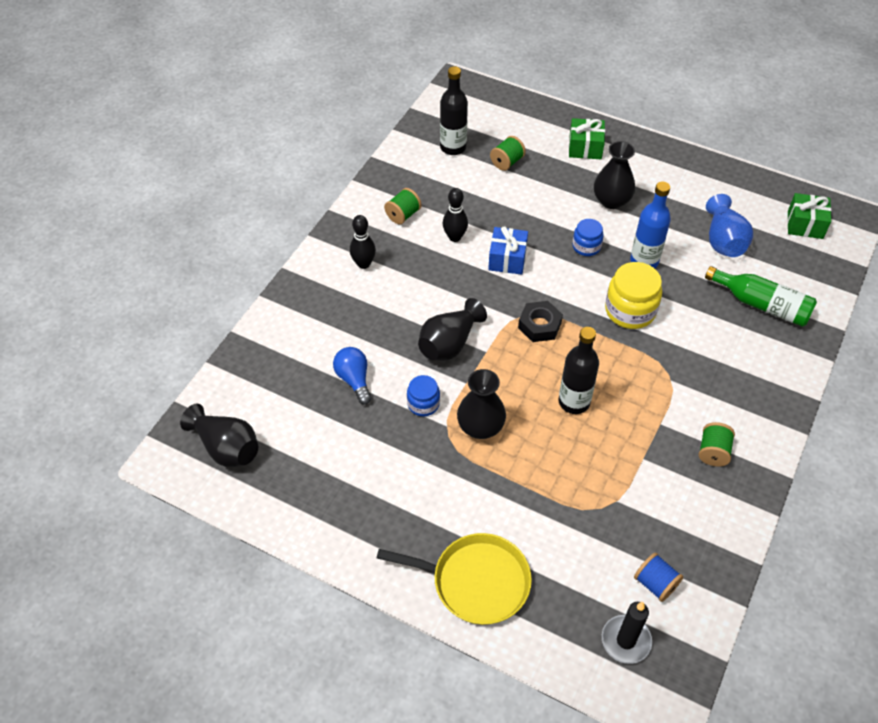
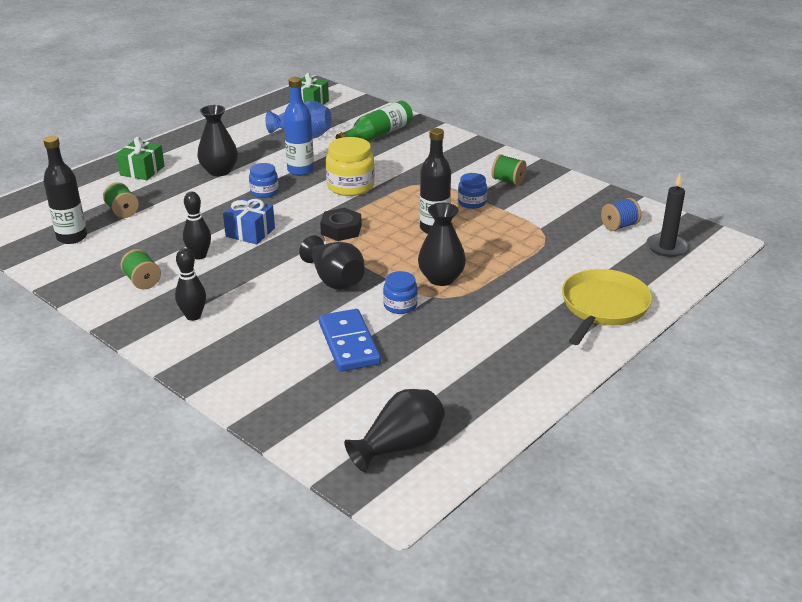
camera: 75 degrees left, 20 degrees down
blue light bulb [333,347,371,405] -> blue domino [319,309,381,372]
none -> blue jar [458,173,487,209]

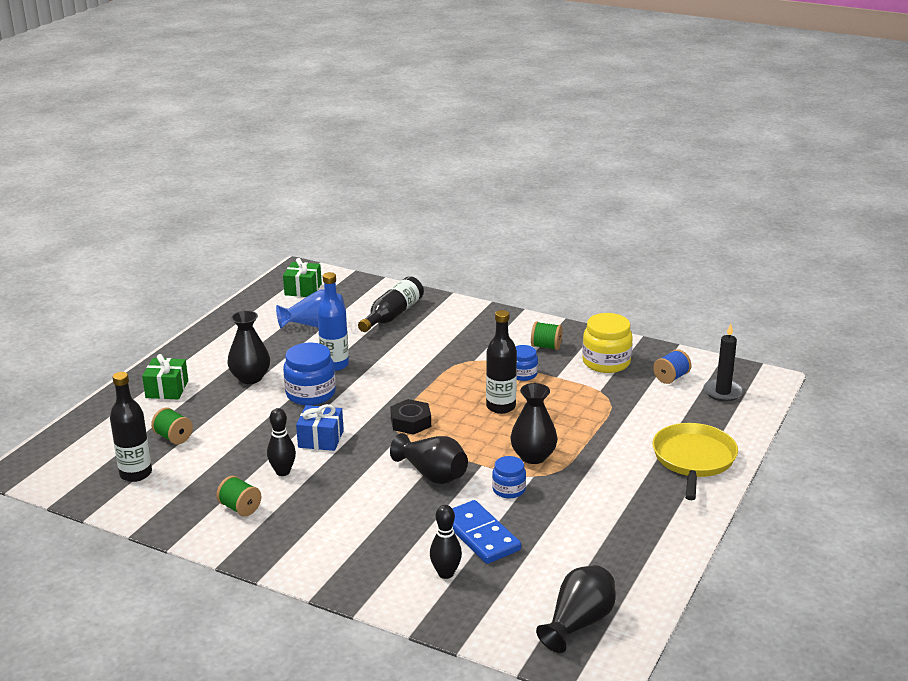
camera: 15 degrees left, 5 degrees down
black bowling pin [175,248,206,321] -> black bowling pin moved to [430,505,462,579]
blue jar [249,163,279,198] -> blue jar [283,343,336,405], size x1.70
yellow jar [326,137,375,196] -> yellow jar moved to [582,313,633,373]
green bottle [336,101,413,141] -> black bottle [358,276,424,332]

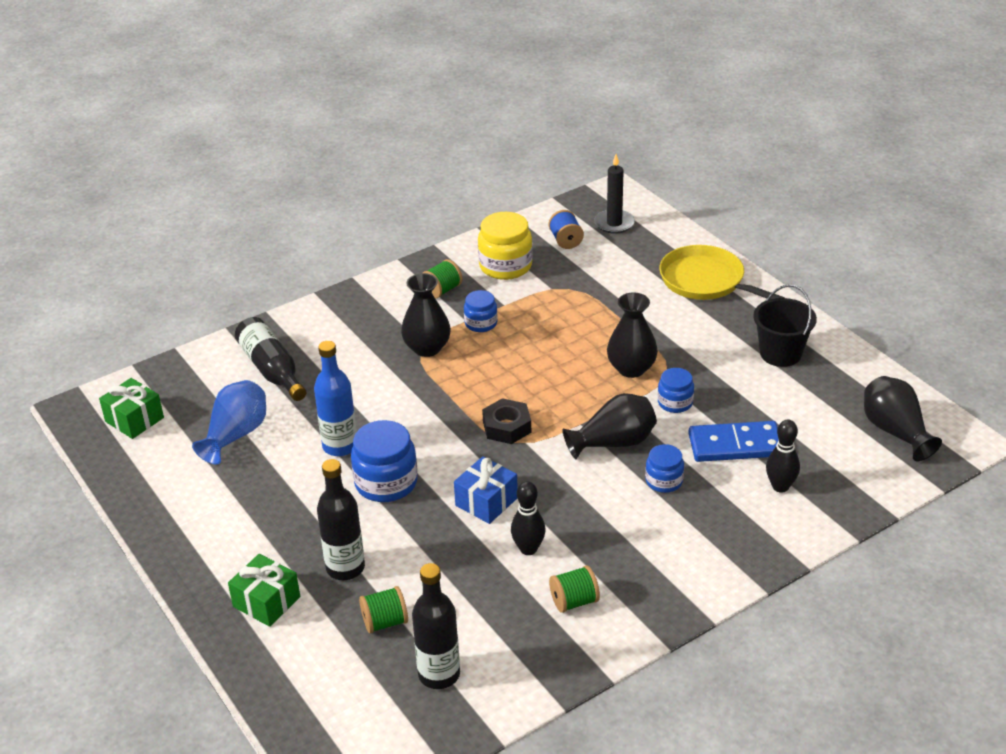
camera: 60 degrees left, 10 degrees up
black vase [227,310,270,384] -> black vase moved to [401,273,451,357]
black bottle [486,310,517,414] -> black bottle moved to [317,459,365,580]
none -> blue jar [645,444,684,493]
none -> black bucket [753,284,817,367]

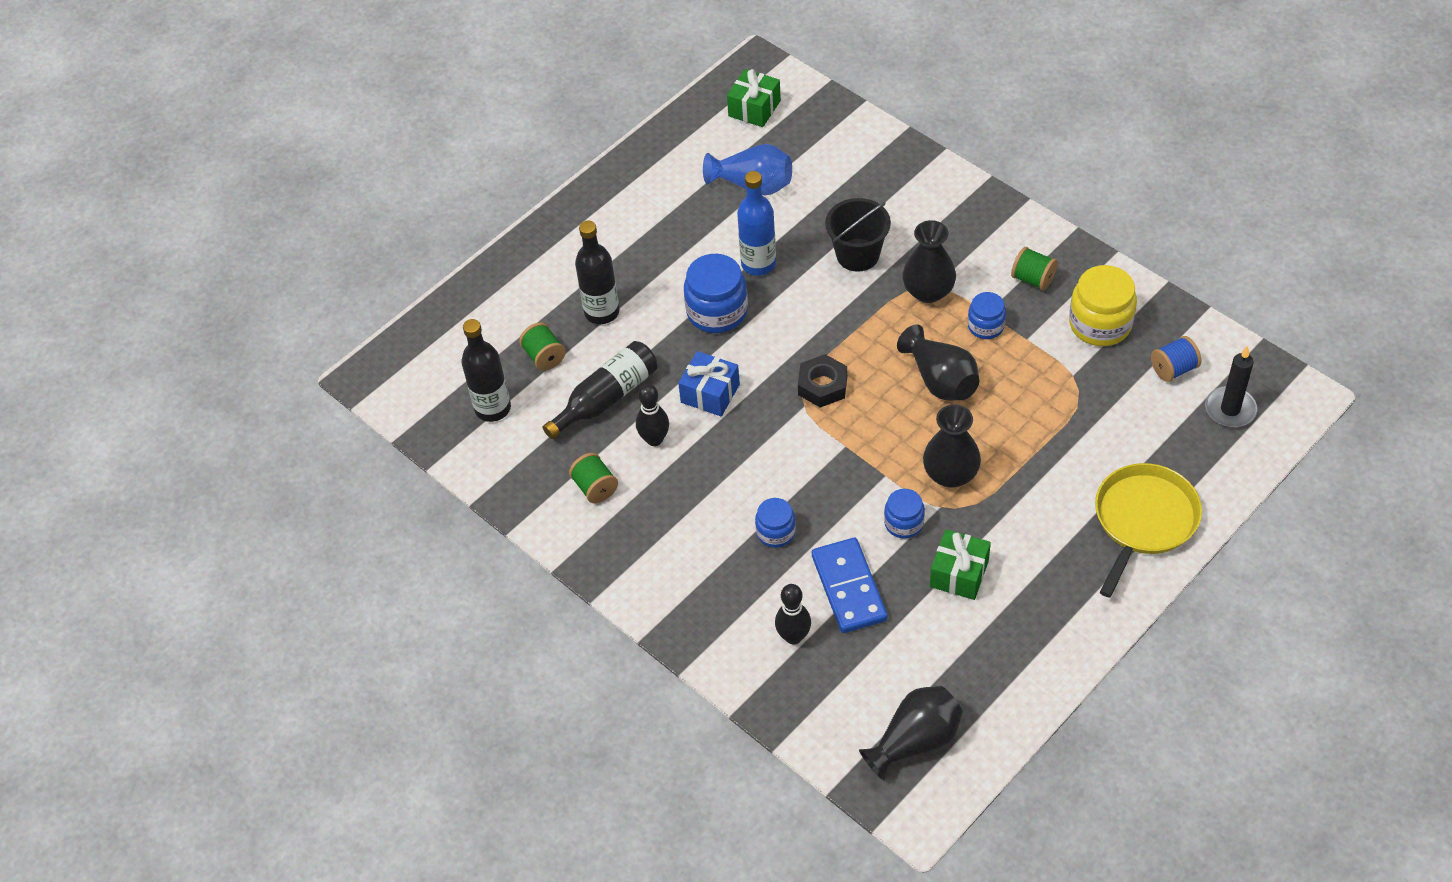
camera: 80 degrees right, 15 degrees up
green gift [228,554,300,627] -> green gift moved to [930,529,991,600]
black bottle [235,317,306,401] -> black bottle moved to [542,341,657,439]
black vase [562,393,657,459] -> black vase moved to [897,324,979,401]
black bucket [753,284,817,367] -> black bucket moved to [825,198,891,272]

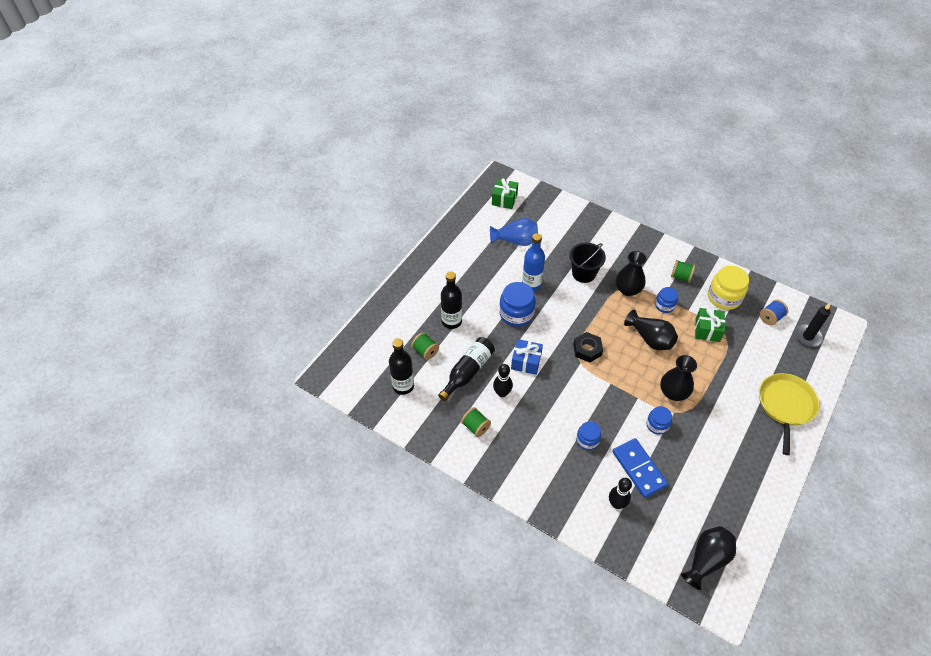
camera: 15 degrees left, 0 degrees up
green gift [930,529,991,600] -> green gift moved to [695,308,725,342]

